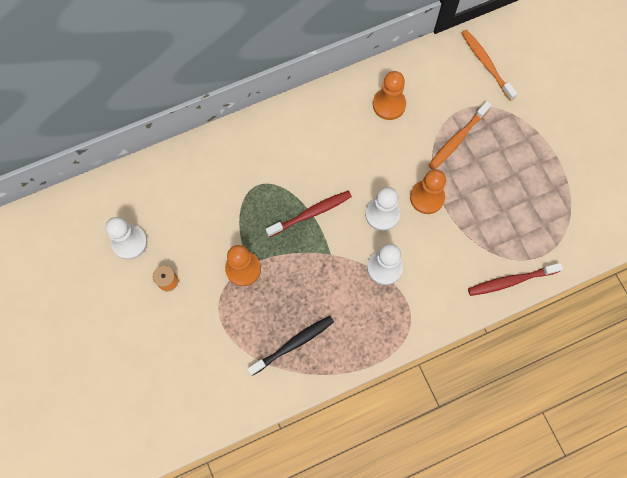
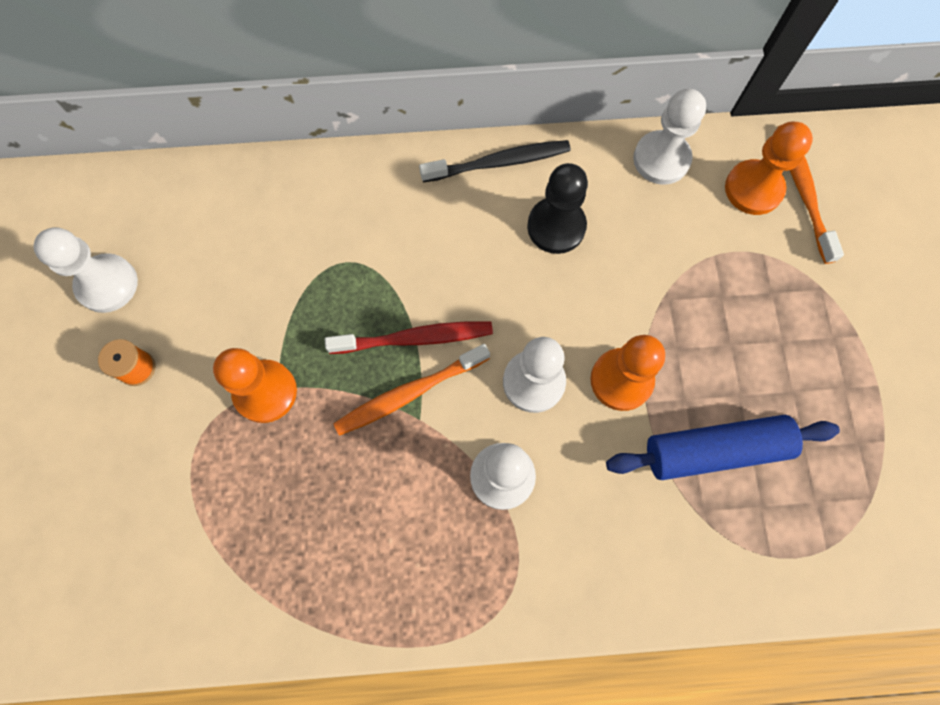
camera: 20 degrees right, 0 degrees up
black toothbrush [247,316,334,376] -> black toothbrush moved to [419,140,571,182]
orange pawn [373,71,406,120] -> orange pawn moved to [725,122,813,215]
orange toothbrush [428,101,492,170] -> orange toothbrush moved to [333,344,490,436]
red toothbrush [468,263,563,296] -> none
none -> black pawn [527,163,588,254]
none -> blue rolling pin [606,415,840,480]
none -> white pawn [633,89,706,185]

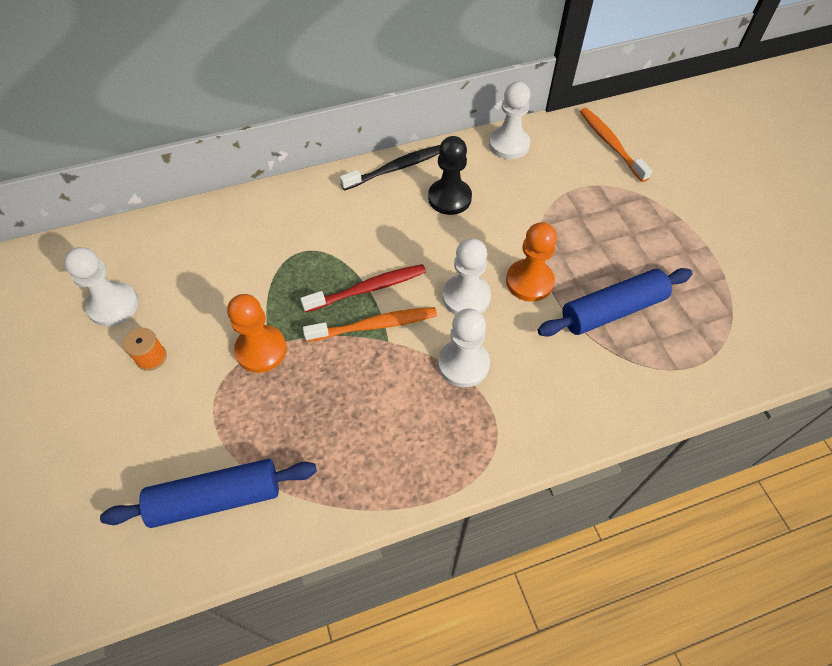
camera: 15 degrees left, 15 degrees down
orange toothbrush [333,344,490,436] -> orange toothbrush turned 150 degrees counterclockwise [303,307,437,342]
orange pawn [725,122,813,215] -> none
none -> blue rolling pin [100,459,317,528]

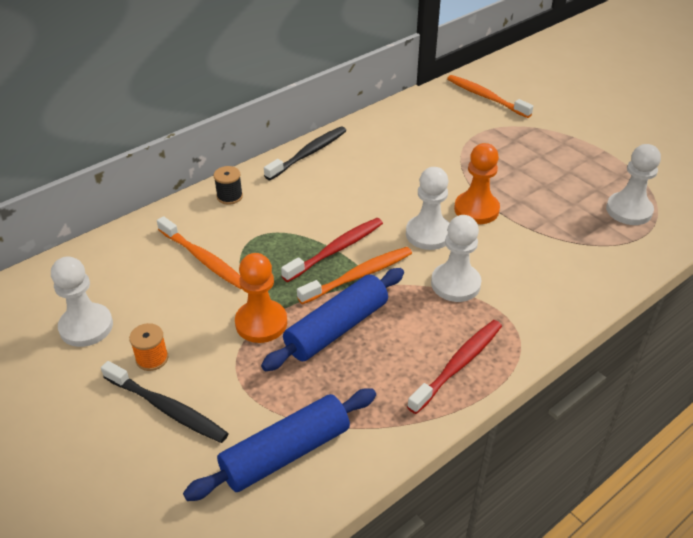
camera: 20 degrees left, 15 degrees down
black pawn [428,136,472,215] -> none
white pawn [489,81,530,159] -> white pawn moved to [606,144,661,225]
blue rolling pin [538,268,692,336] -> blue rolling pin moved to [261,268,404,371]
none -> black toothbrush [101,361,229,443]
none -> orange toothbrush [157,216,242,289]
none -> black spool [214,166,243,205]
none -> red toothbrush [407,320,502,414]

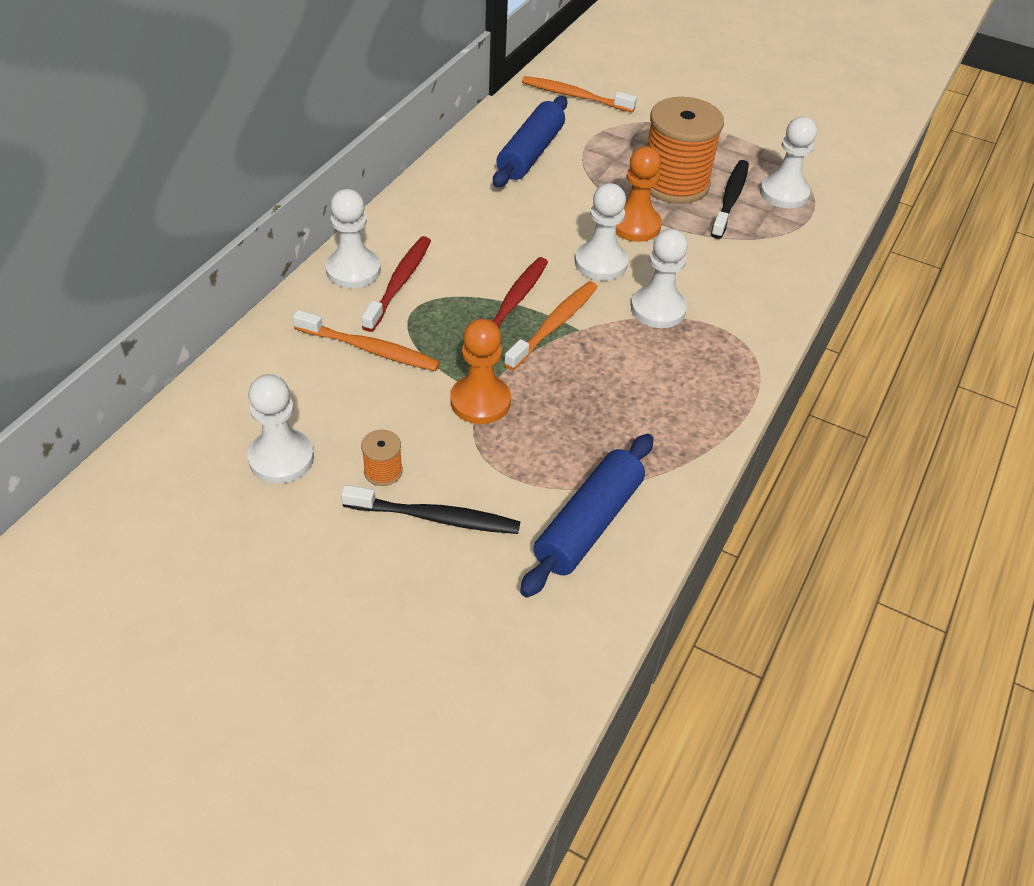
camera: 25 degrees left, 5 degrees up
black spool [214,166,243,205] -> white pawn [326,189,381,288]
blue rolling pin [261,268,404,371] -> blue rolling pin moved to [493,96,567,188]
black toothbrush [264,126,346,180] -> black toothbrush moved to [711,160,749,239]
red toothbrush [407,320,502,414] -> red toothbrush moved to [362,236,431,332]
none -> orange spool [647,97,724,204]

